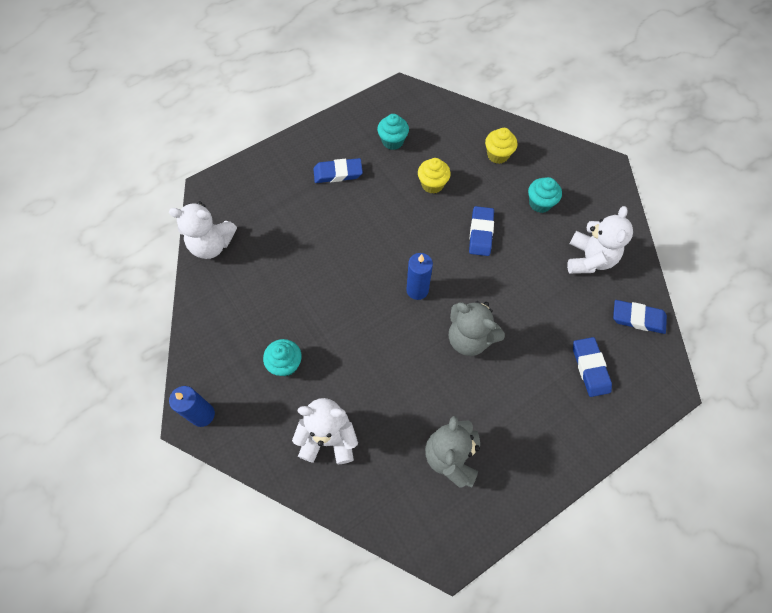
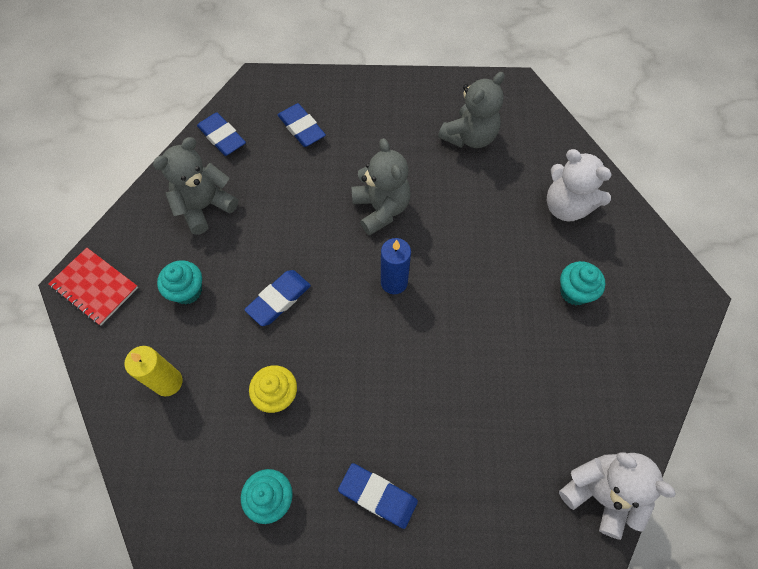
camera: 145 degrees left, 0 degrees up
blue candle [169,386,215,427] -> none
yellow cupcake [485,128,517,164] -> yellow candle [124,346,183,396]
white teddy bear [567,206,633,274] -> grey teddy bear [153,137,238,235]
blue eraser [573,337,612,397] -> blue eraser turned 60 degrees counterclockwise [278,103,326,147]
none -> red notebook [49,248,138,325]

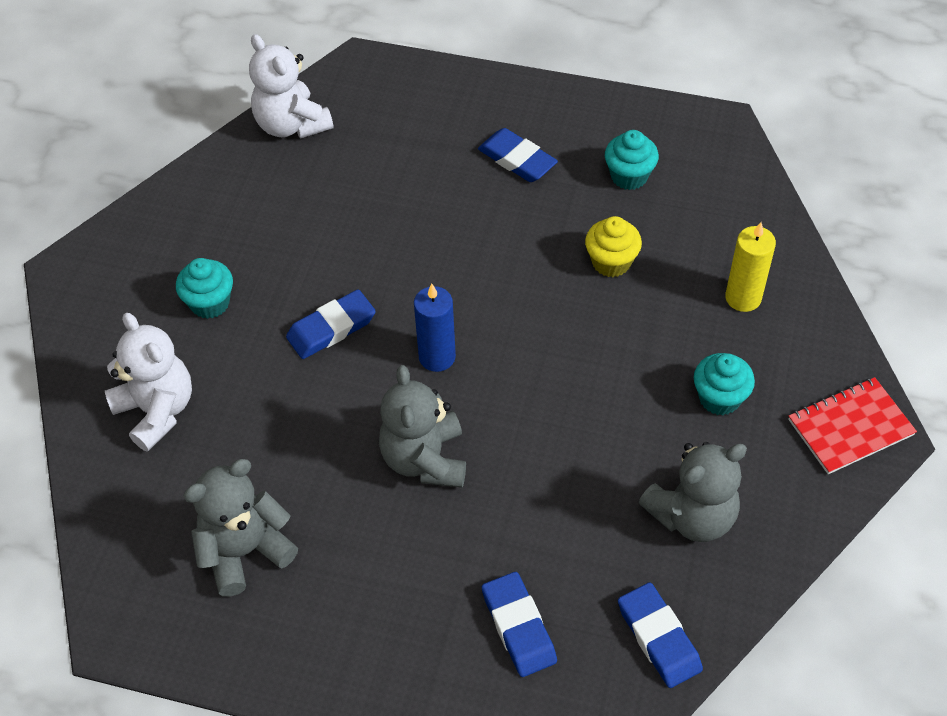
camera: 165 degrees left, 10 degrees down
red notebook [49,248,138,325] -> red notebook turned 75 degrees counterclockwise [788,377,917,474]
blue eraser [245,270,311,326] -> blue eraser moved to [286,289,376,359]

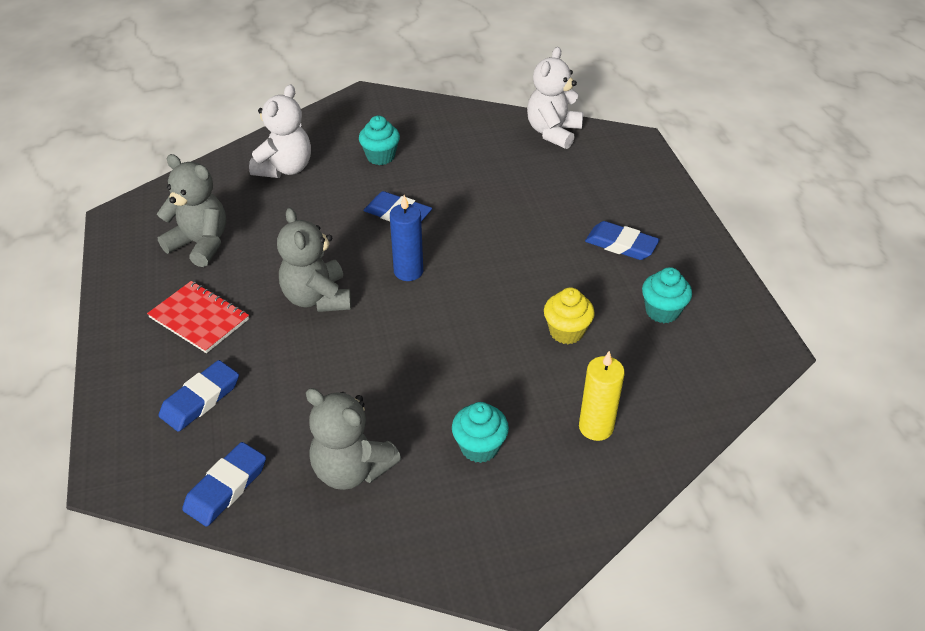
camera: 60 degrees right, 10 degrees down
grey teddy bear [379,365,466,488] -> grey teddy bear turned 75 degrees counterclockwise [277,208,351,312]
blue eraser [478,128,558,182] -> blue eraser turned 75 degrees counterclockwise [585,221,660,260]
red notebook [788,377,917,474] -> red notebook moved to [147,281,249,353]

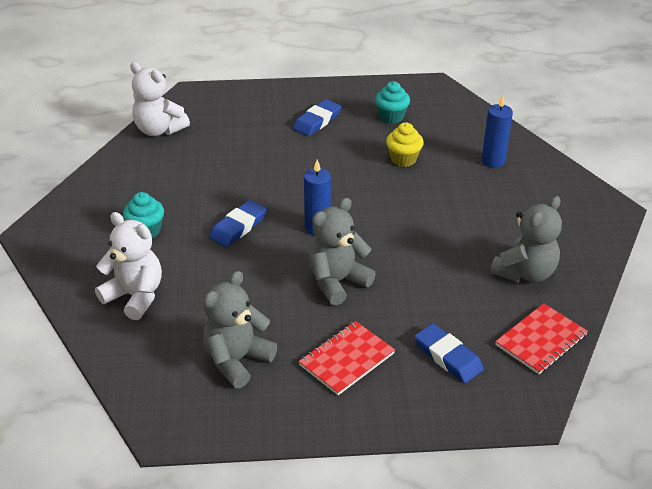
camera: 80 degrees left, 5 degrees down
blue eraser [182,442,266,527] -> red notebook [495,303,588,375]
grey teddy bear [277,208,351,312] -> grey teddy bear turned 150 degrees clockwise [309,198,376,306]
turquoise cupcake [452,402,509,463] -> none
yellow candle [579,351,625,441] -> blue candle [482,95,513,168]

